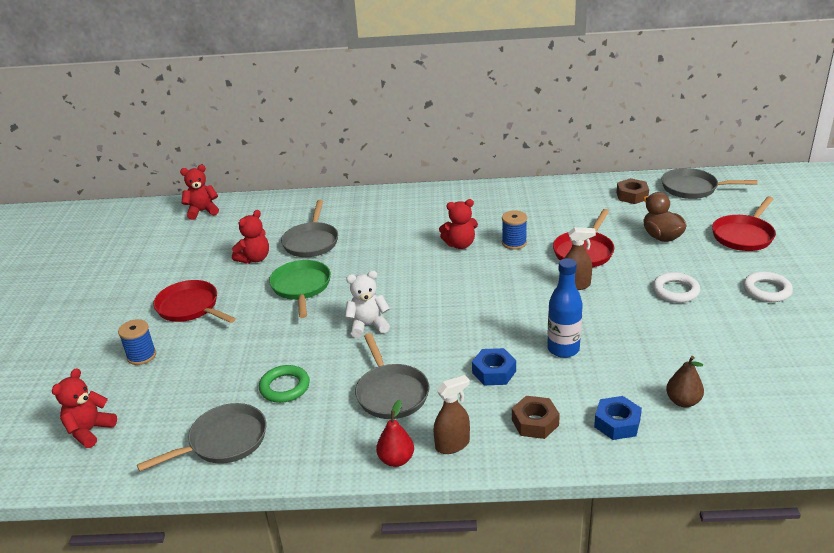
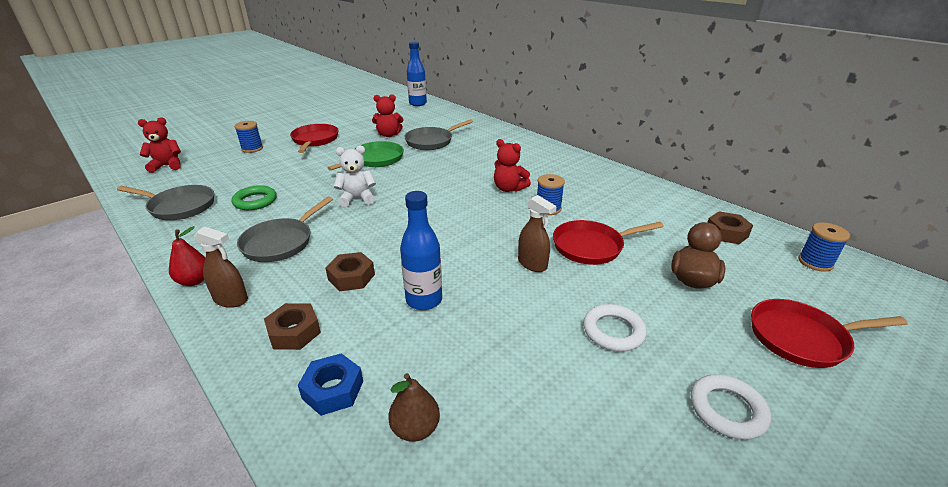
camera: 45 degrees right, 0 degrees up
red teddy bear [180,165,219,220] -> blue bottle [407,42,427,106]
white teddy bear [345,270,390,338] -> white teddy bear turned 45 degrees counterclockwise [334,146,376,207]
blue nut [472,348,516,385] -> brown nut [325,252,375,291]
grey pan [662,168,758,199] -> blue spool [798,222,850,272]

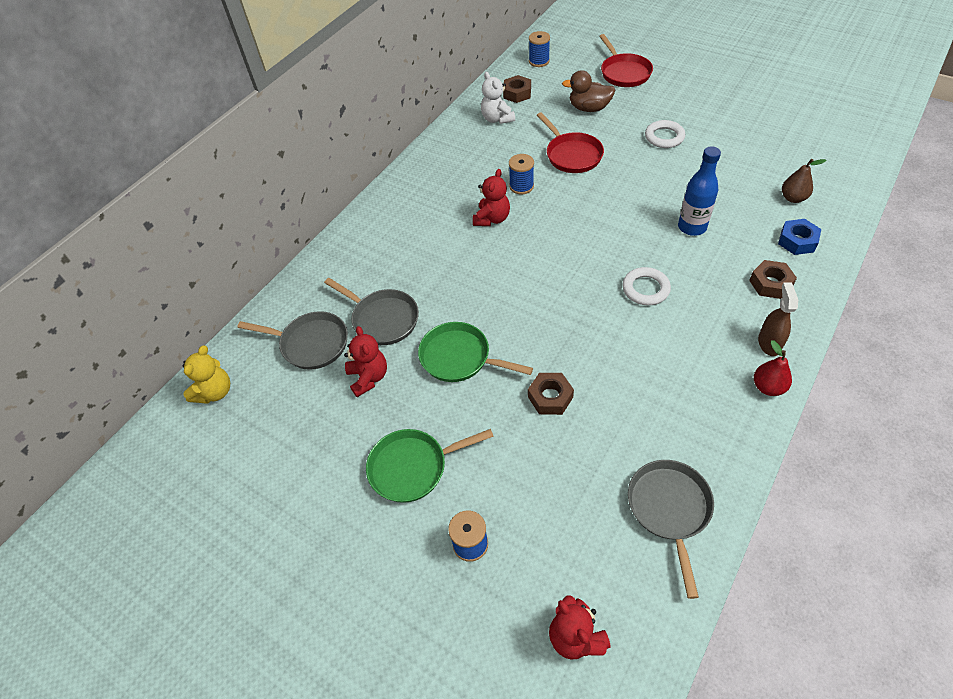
camera: 100 degrees left, 20 degrees up
green ring [232,185,277,210] -> none
grey pan [237,196,333,262] -> grey pan moved to [237,311,348,370]
red pan [290,124,339,153] -> green pan [366,429,494,503]
brown nut [325,252,375,291] -> brown nut moved to [528,373,574,415]
white teddy bear [334,146,376,207] -> white teddy bear moved to [481,72,515,124]
blue bottle [407,42,427,106] -> yellow teddy bear [182,346,230,404]
brown spray bottle [518,195,557,272] -> none
white ring [691,374,771,440] -> white ring moved to [622,267,671,305]

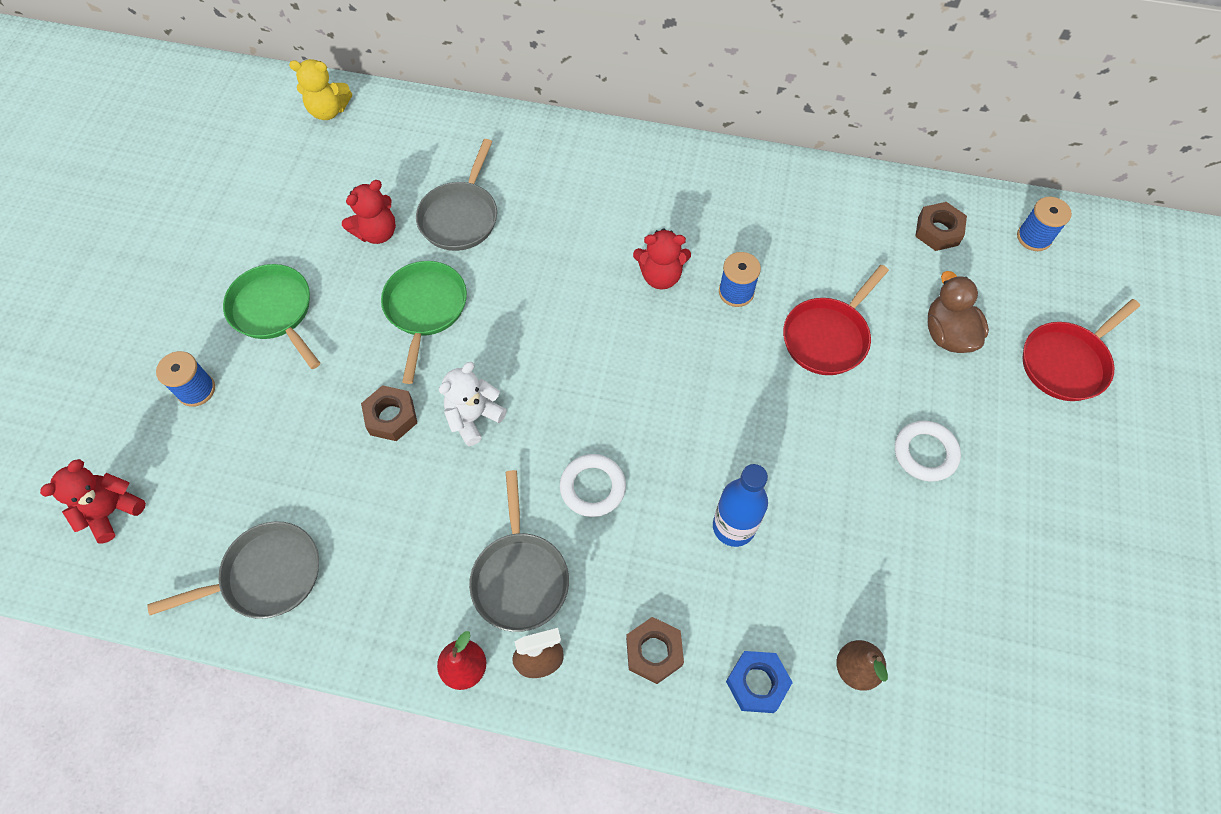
camera: 65 degrees right, 10 degrees up
grey pan [237,311,348,370] -> grey pan moved to [469,470,569,632]
white teddy bear [481,72,515,124] -> white teddy bear moved to [439,362,507,446]

